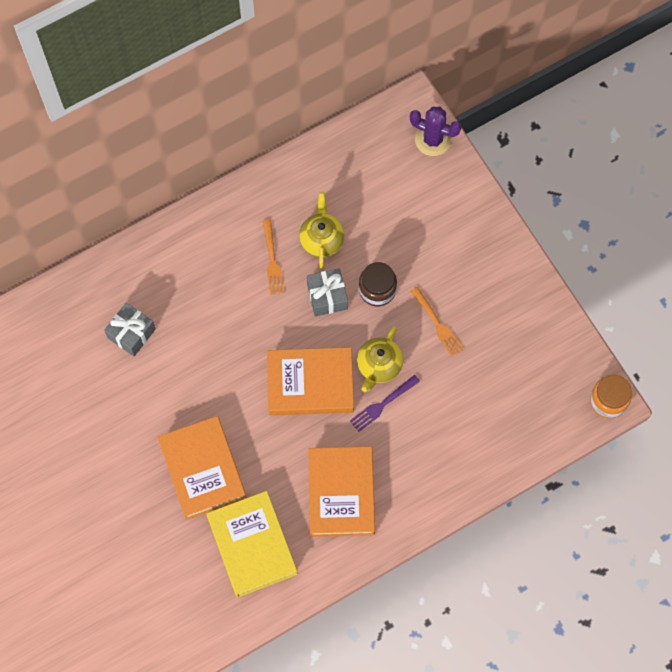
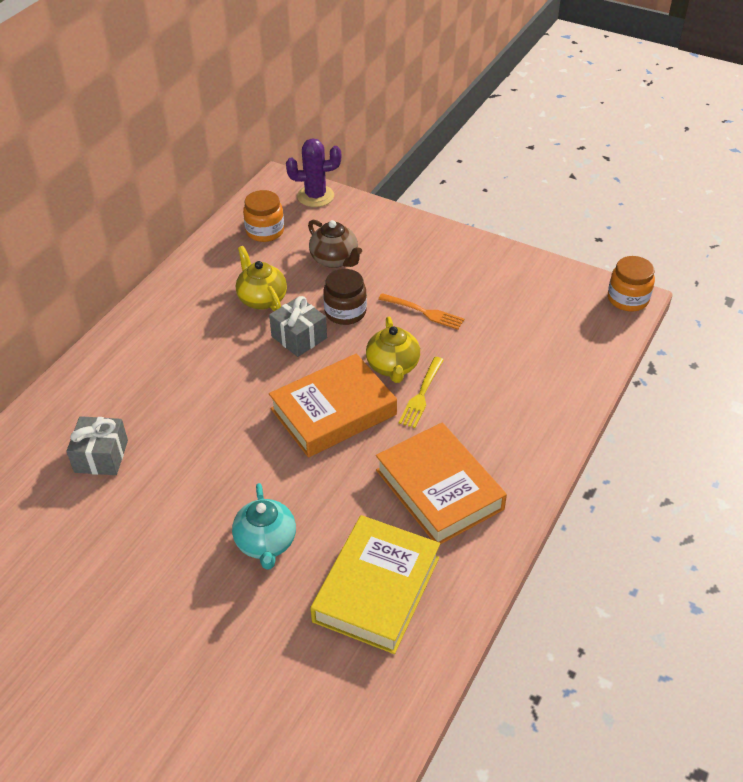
camera: 30 degrees left, 25 degrees down
orange book [158,416,247,520] -> turquoise teapot [232,483,296,570]
yellow book [206,491,298,598] -> yellow book turned 75 degrees clockwise [310,515,440,654]
orange fork [263,220,284,295] -> none
purple fork [350,375,420,432] -> yellow fork [398,357,444,428]
none -> orange jar [243,190,284,242]
none -> brown teapot [308,220,362,268]

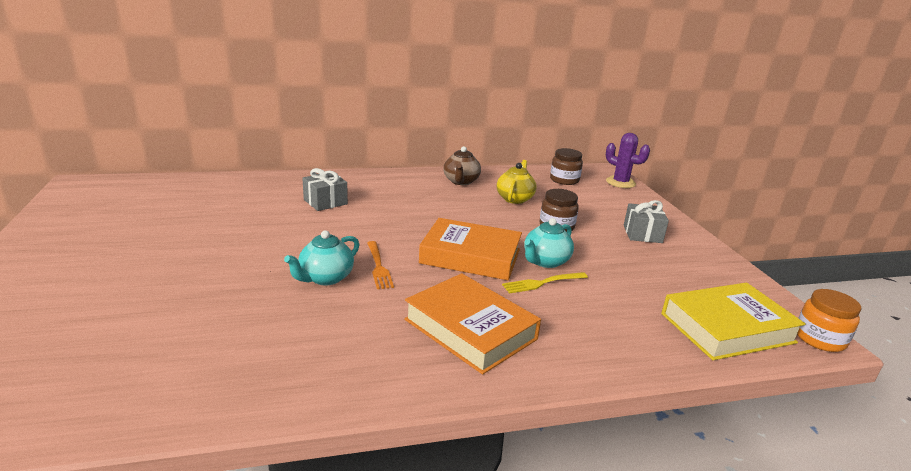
camera: 45 degrees right, 20 degrees down
orange jar [243,190,284,242] -> brown jar [550,148,583,185]
grey gift [269,296,327,357] -> grey gift moved to [624,200,669,243]
brown teapot [308,220,362,268] -> brown teapot moved to [443,146,481,185]
yellow book [310,515,440,654] -> yellow book moved to [661,283,806,360]
yellow teapot [366,317,420,383] -> turquoise teapot [524,218,574,268]
orange book [376,423,507,544] -> orange book turned 60 degrees counterclockwise [404,273,541,374]
orange fork [378,293,465,330] -> orange fork moved to [367,241,394,289]

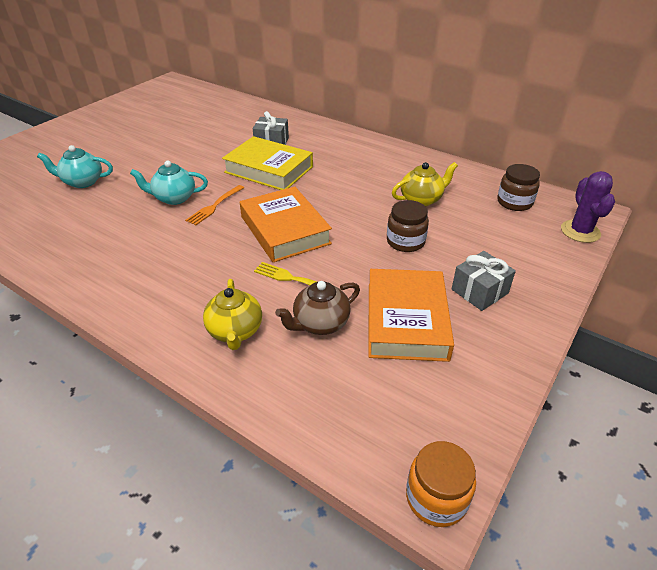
camera: 50 degrees right, 15 degrees up
orange book [404,273,541,374] -> orange book moved to [368,269,454,362]
brown teapot [443,146,481,185] -> brown teapot moved to [275,281,360,335]
turquoise teapot [524,218,574,268] -> turquoise teapot moved to [37,145,113,188]
yellow book [661,283,806,360] -> yellow book moved to [222,136,313,190]
none -> yellow teapot [203,279,262,350]

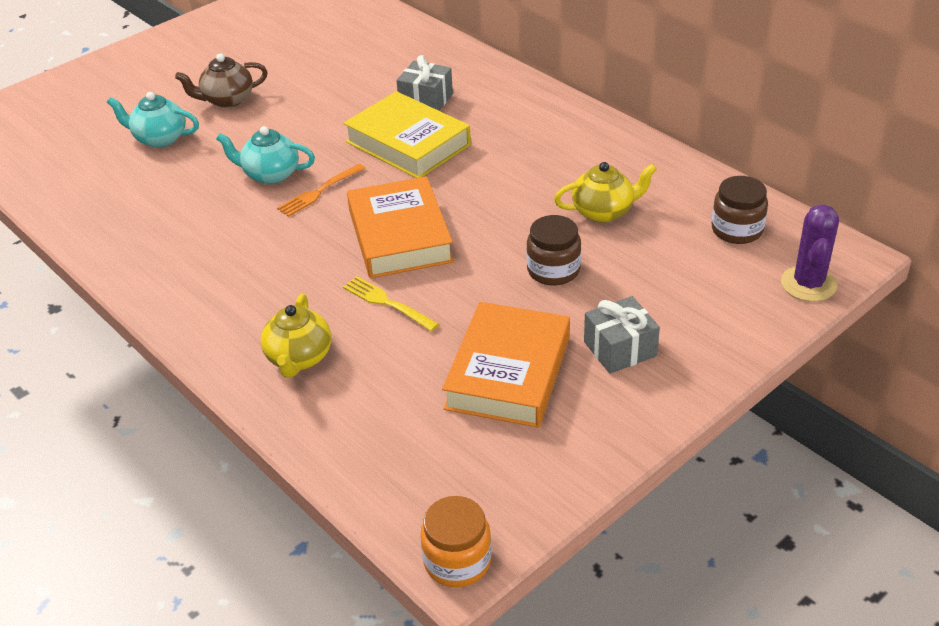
camera: 15 degrees right, 0 degrees up
brown teapot [275,281,360,335] -> brown teapot moved to [175,54,268,108]

